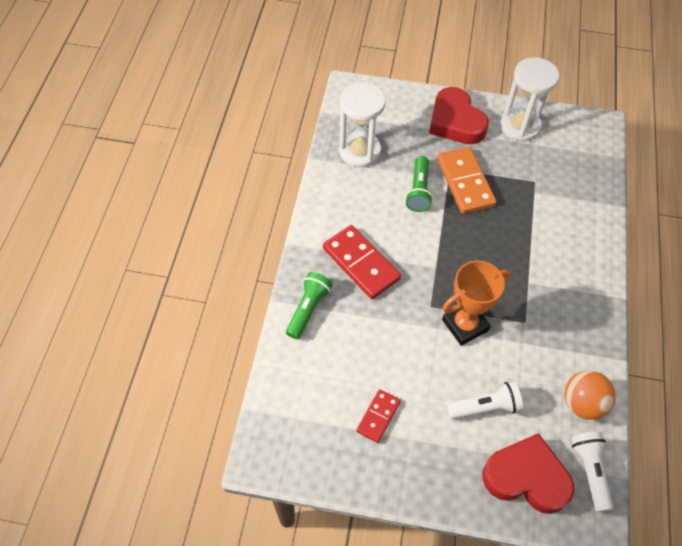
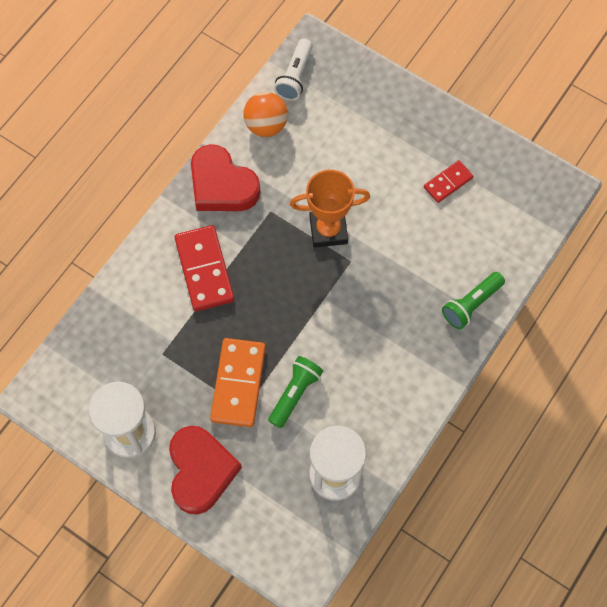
camera: 155 degrees left, 10 degrees up
red domino [323,225,401,299] -> red domino moved to [174,225,234,311]
white flashlight [447,381,523,419] -> none
red heart [482,433,574,514] -> red heart moved to [191,144,261,211]

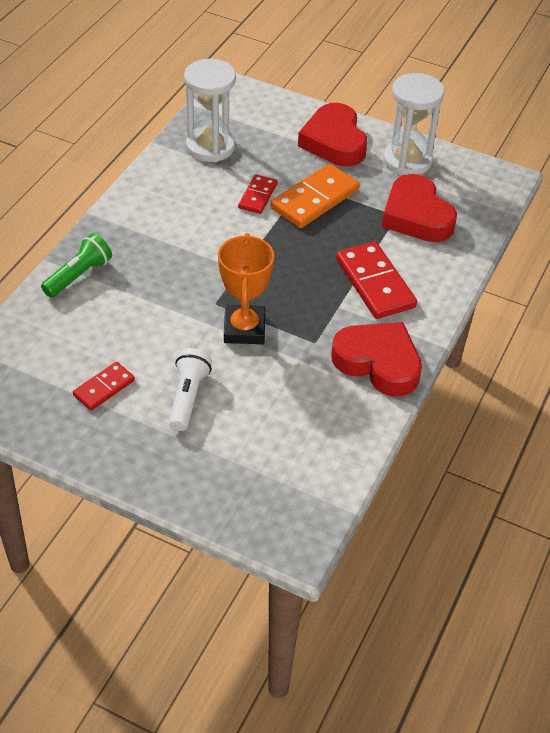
camera: 170 degrees right, 20 degrees down
orange domino [210,338,266,427] -> orange domino turned 45 degrees clockwise [271,163,360,228]
orange ball [243,92,288,137] -> none
green flashlight [268,356,323,428] -> red domino [238,174,277,214]
white flashlight [274,39,313,101] -> white flashlight moved to [169,348,212,431]
orange trophy [290,170,370,248] -> orange trophy turned 75 degrees counterclockwise [218,233,274,344]
none -> red heart [382,174,457,242]

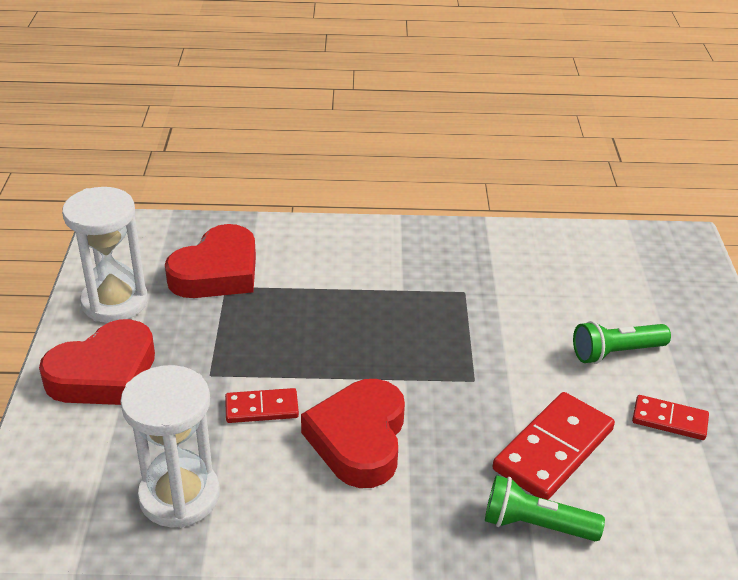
camera: 115 degrees left, 10 degrees down
white flashlight [169,348,212,431] -> green flashlight [573,321,671,364]
orange trophy [218,233,274,344] -> none
orange domino [271,163,360,228] -> none
red heart [332,322,422,396] -> red heart moved to [301,379,405,488]
red domino [336,241,417,319] -> red domino moved to [492,392,615,500]

